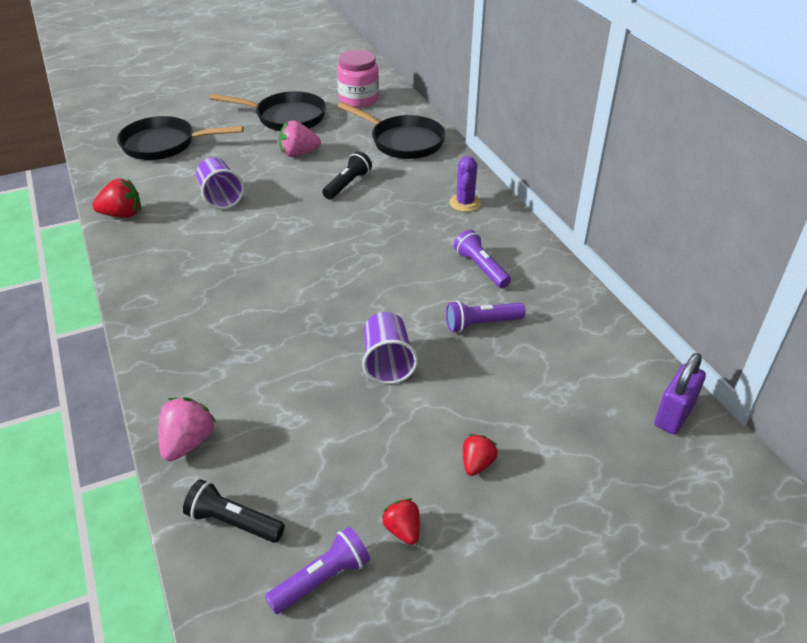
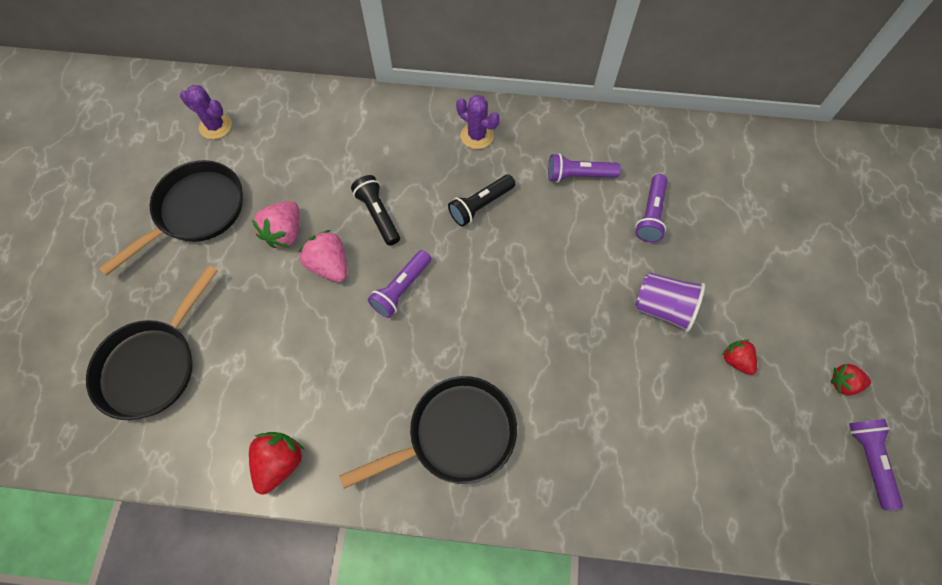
camera: 60 degrees left, 25 degrees up
pink strawberry [158,397,217,461] -> pink strawberry moved to [298,230,348,282]
black flashlight [183,479,285,543] -> black flashlight moved to [448,175,515,227]
purple cup [196,157,244,209] -> none
pink jar [337,50,379,108] -> purple cactus [180,85,232,139]
black pan [338,102,446,159] -> black pan moved to [339,376,517,489]
red strawberry [463,434,498,476] -> red strawberry moved to [722,340,757,375]
purple padlock [654,353,706,434] -> none
none -> purple flashlight [368,250,431,318]

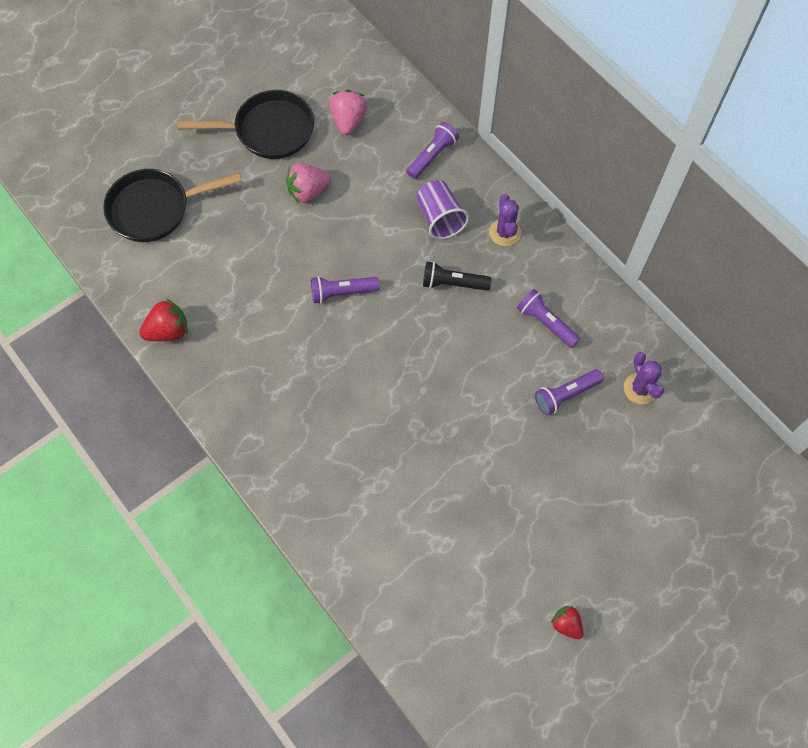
camera: 45 degrees right, 0 degrees up
purple cactus [180,85,232,139] -> purple cactus moved to [624,352,664,404]
pink strawberry [298,230,348,282] -> pink strawberry moved to [329,90,367,135]
black pan [339,376,517,489] -> none
black flashlight [351,175,400,246] -> none
purple cup [635,272,705,332] -> purple cup moved to [417,180,469,239]
red strawberry [722,340,757,375] -> none
purple flashlight [849,419,903,510] -> purple flashlight moved to [407,122,459,179]

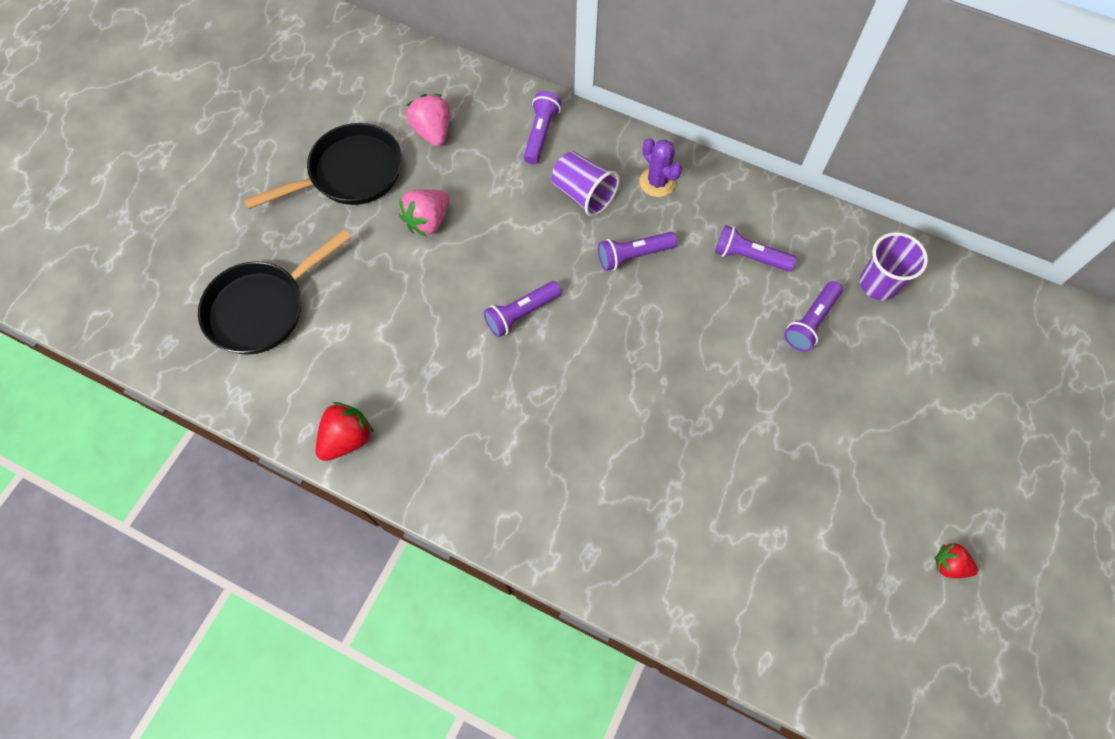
camera: 25 degrees left, 0 degrees up
black flashlight [423,262,491,291] -> purple flashlight [598,232,677,271]
purple cactus [624,352,664,404] -> purple cup [860,232,928,301]

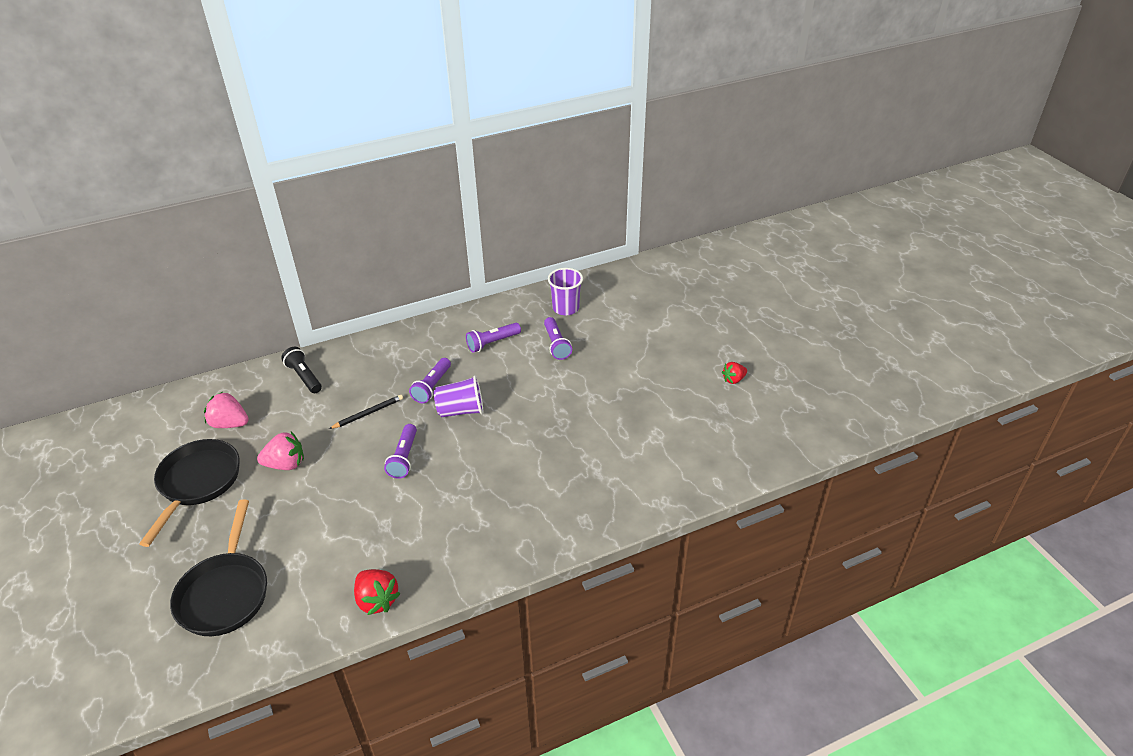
camera: 50 degrees left, 25 degrees down
red strawberry [315,402,374,461] -> red strawberry turned 150 degrees clockwise [354,569,400,615]
pink strawberry [399,189,449,237] -> pink strawberry turned 90 degrees counterclockwise [257,432,304,470]
purple flashlight [524,91,561,164] -> black flashlight [281,347,322,393]
purple cup [552,151,619,216] -> purple cup moved to [434,375,483,417]
purple cactus [639,138,682,197] -> none
none -> black pencil [329,395,403,429]

